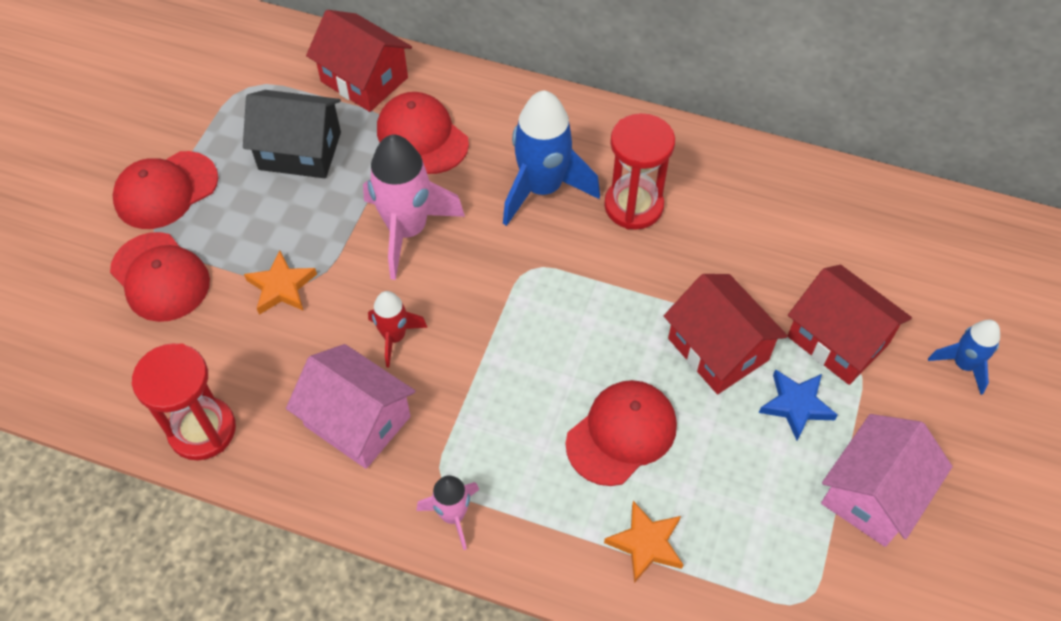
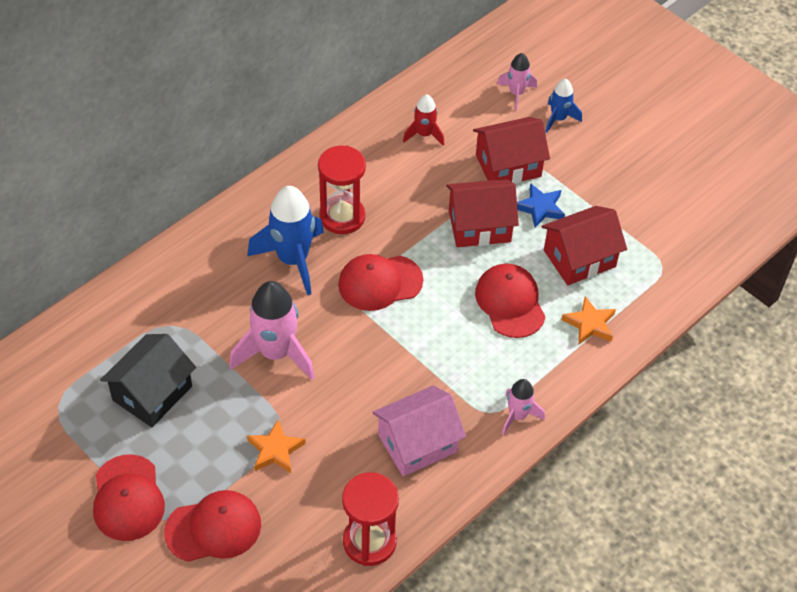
camera: 65 degrees left, 5 degrees down
red house [306,10,412,112] -> red house moved to [541,206,627,285]
red rocket [368,291,428,367] -> red rocket moved to [403,94,444,146]
red cap [377,92,469,174] -> red cap moved to [338,254,423,311]
pink house [821,414,953,547] -> none
none -> pink rocket [497,53,537,110]

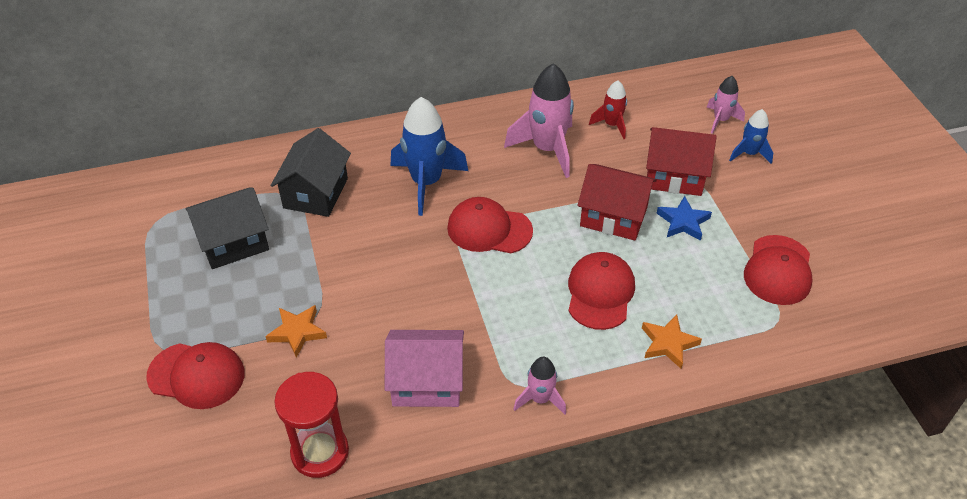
camera: 30 degrees right, 5 degrees down
red cap [93,454,165,541] -> red cap moved to [744,235,813,305]
pink rocket [229,281,315,380] -> pink rocket moved to [504,63,574,178]
red hourglass [318,145,366,234] -> none
red house [541,206,627,285] -> none
none -> black house [270,128,351,217]

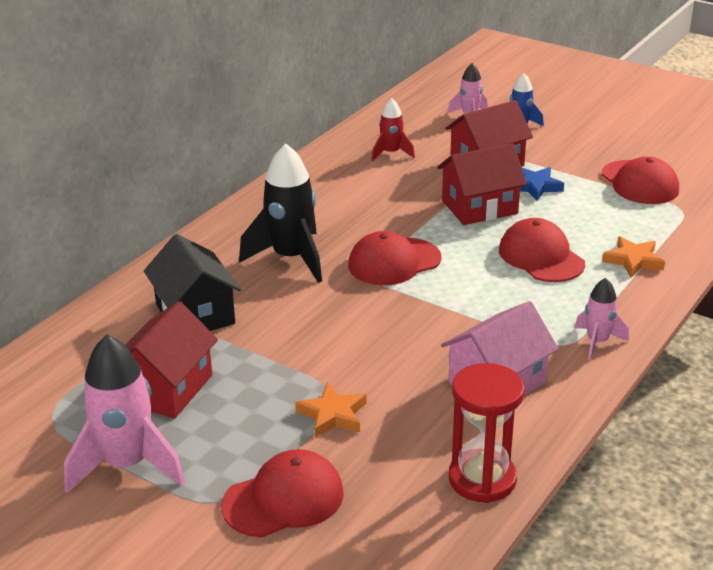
camera: 40 degrees left, 15 degrees down
black house [185,188,269,269] -> red house [125,301,218,419]
blue rocket [390,97,468,216] -> black rocket [239,143,322,283]
pink rocket [504,63,574,178] -> pink rocket moved to [64,335,185,494]

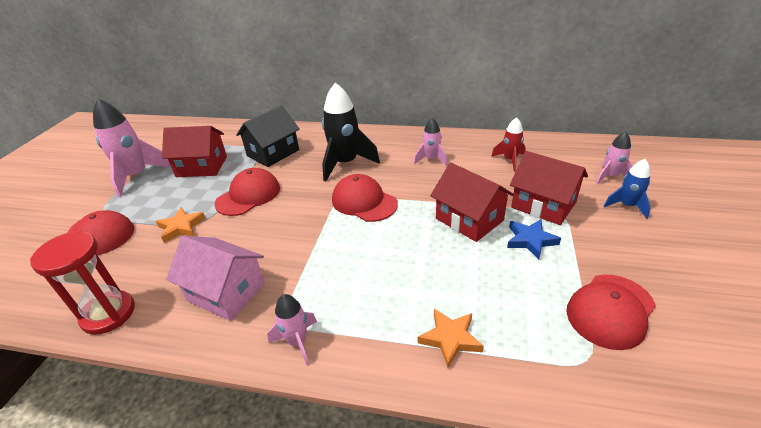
camera: 70 degrees right, 5 degrees up
red cap [499,218,585,282] -> red cap moved to [214,168,280,216]
none -> pink rocket [414,118,448,166]

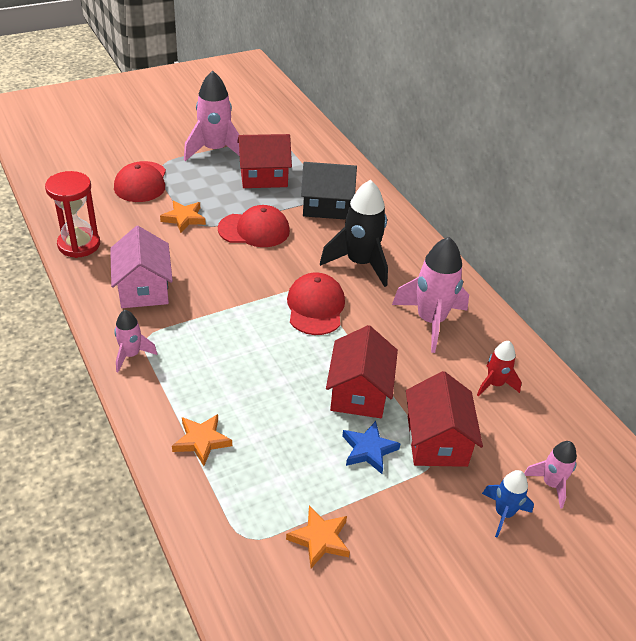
camera: 45 degrees right, 5 degrees up
red house [162,126,227,177] -> red house turned 60 degrees counterclockwise [237,134,292,188]
pink rocket [414,118,448,166] -> pink rocket [392,237,469,353], size x1.84
red cap [567,275,656,350] -> orange star [286,506,350,568]

